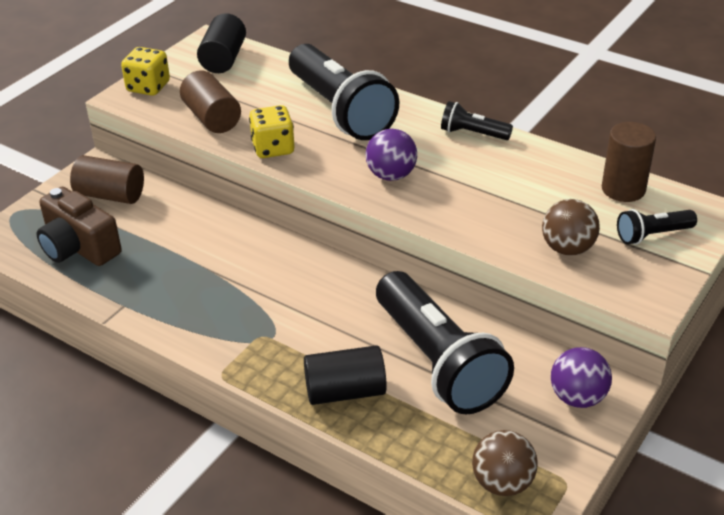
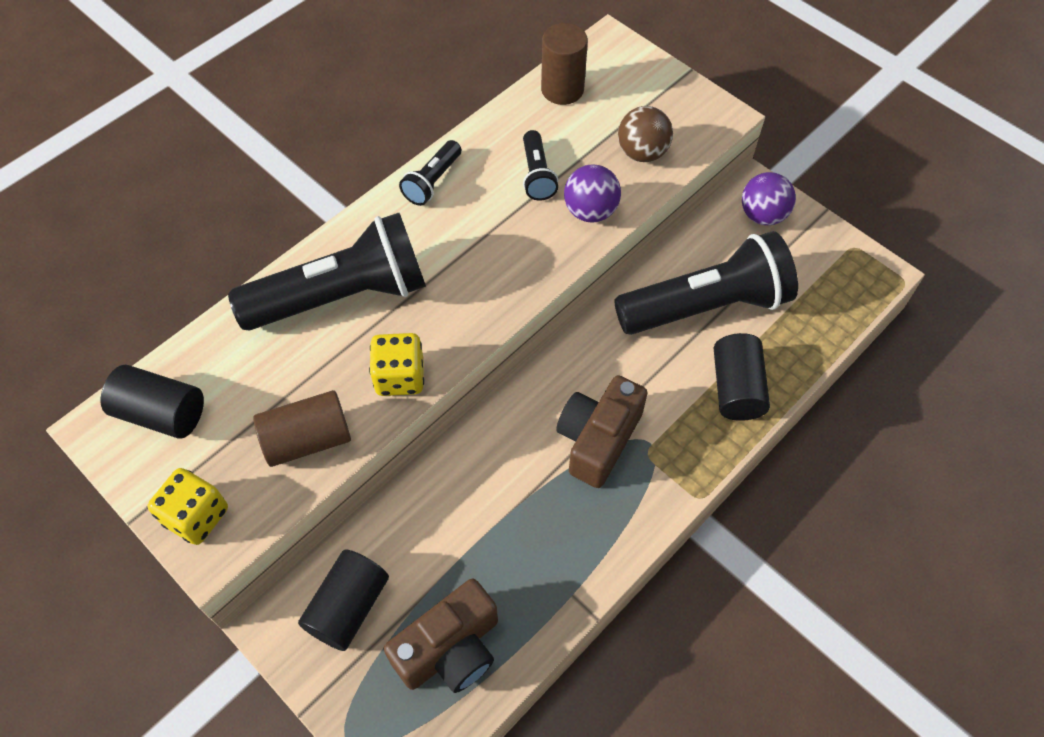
camera: 80 degrees left, 20 degrees up
brown cylinder [70,155,144,204] -> black cylinder [298,550,389,651]
purple ball [366,129,417,181] -> purple ball moved to [564,165,621,222]
brown ball [472,430,538,496] -> none
black flashlight [617,209,697,245] -> black flashlight moved to [523,130,558,201]
none -> brown camera [556,375,648,488]

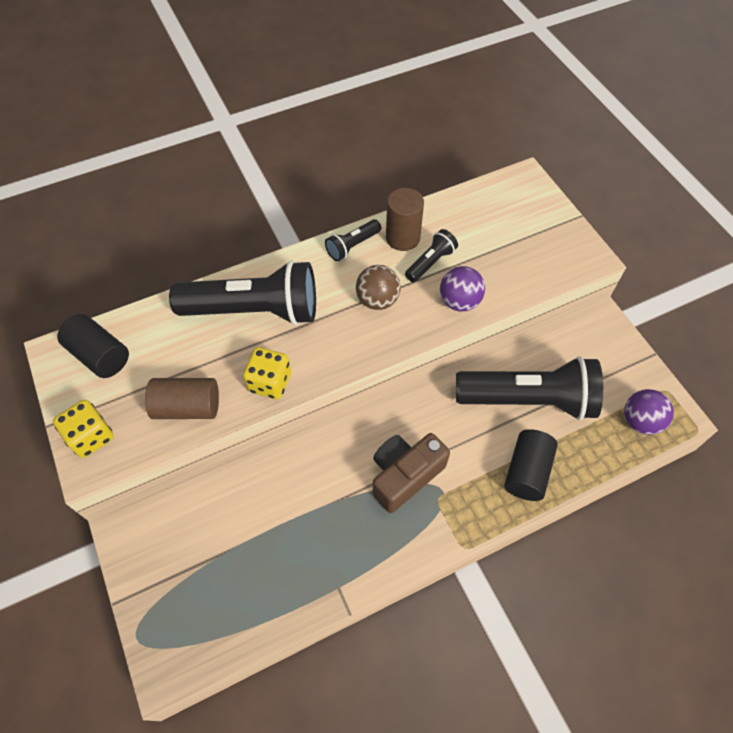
camera: 20 degrees right, 0 degrees up
black cylinder [298,550,389,651] -> none
brown camera [384,579,498,693] -> none
black flashlight [523,130,558,201] -> black flashlight turned 150 degrees counterclockwise [405,229,458,282]
brown cylinder [541,23,588,105] -> brown cylinder moved to [386,188,424,251]
brown ball [618,106,673,162] -> brown ball moved to [356,265,401,310]
purple ball [742,172,796,225] -> purple ball moved to [624,389,674,435]

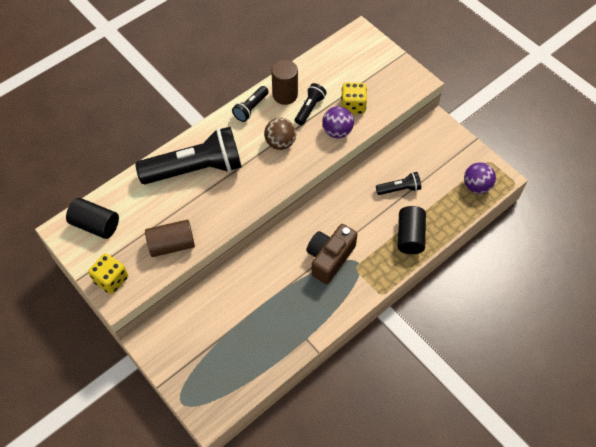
camera: 15 degrees left, 0 degrees up
yellow dice [243,347,291,399] -> yellow dice moved to [341,83,367,114]
black flashlight [456,356,603,420] -> black flashlight [376,172,421,195], size x0.45

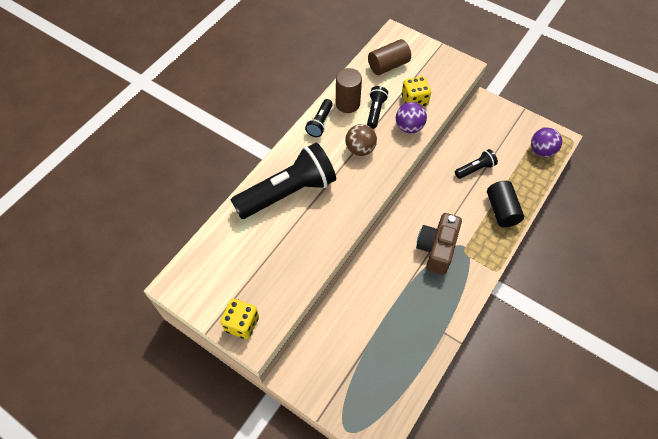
camera: 15 degrees left, 0 degrees up
black cylinder [66,198,119,239] -> none
brown cylinder [145,220,195,257] -> brown cylinder moved to [368,39,411,75]

